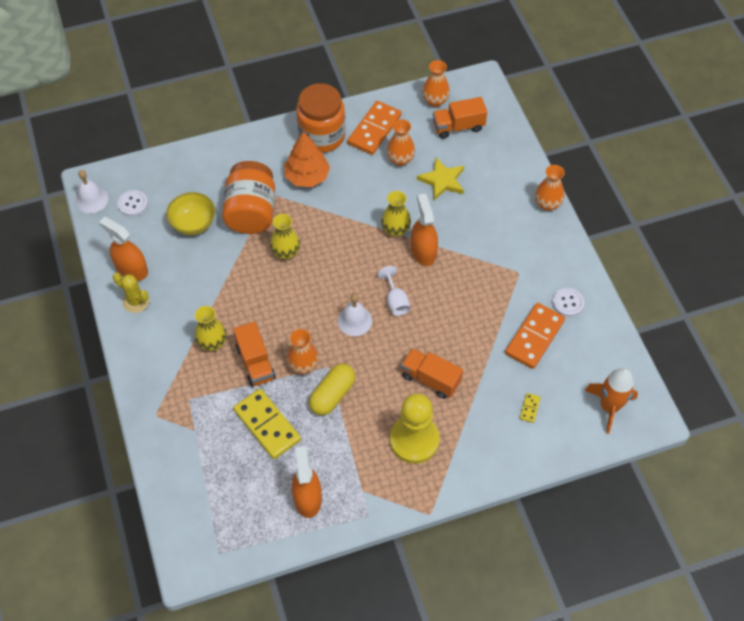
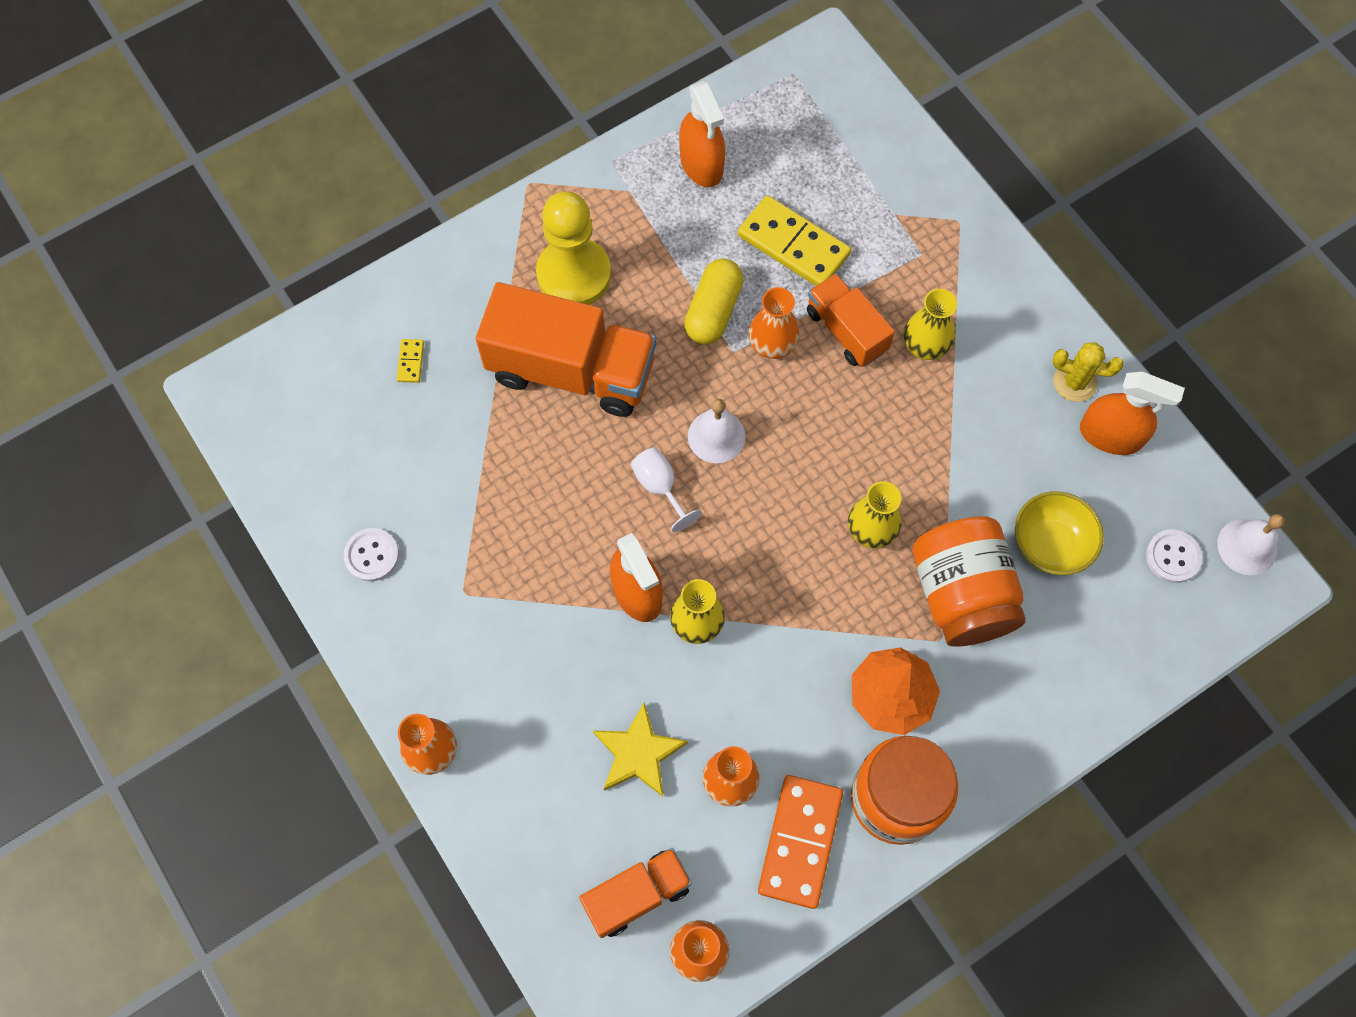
camera: 165 degrees right, 10 degrees up
orange truck [401,348,463,399] -> orange truck [476,282,656,417], size x1.76
orange domino [505,303,565,369] -> none
orange rocket [584,368,638,434] -> none

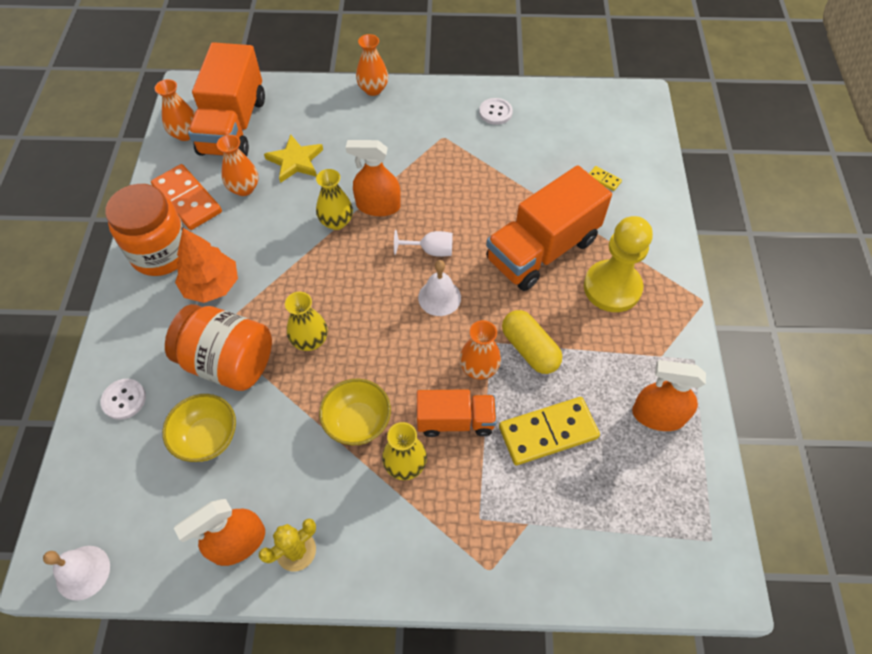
camera: 125 degrees right, 10 degrees down
orange truck [579,848,692,938] -> orange truck [188,42,265,157], size x1.76
white button [1146,530,1202,583] -> white button moved to [100,379,146,420]
none -> yellow bowl [319,379,391,445]

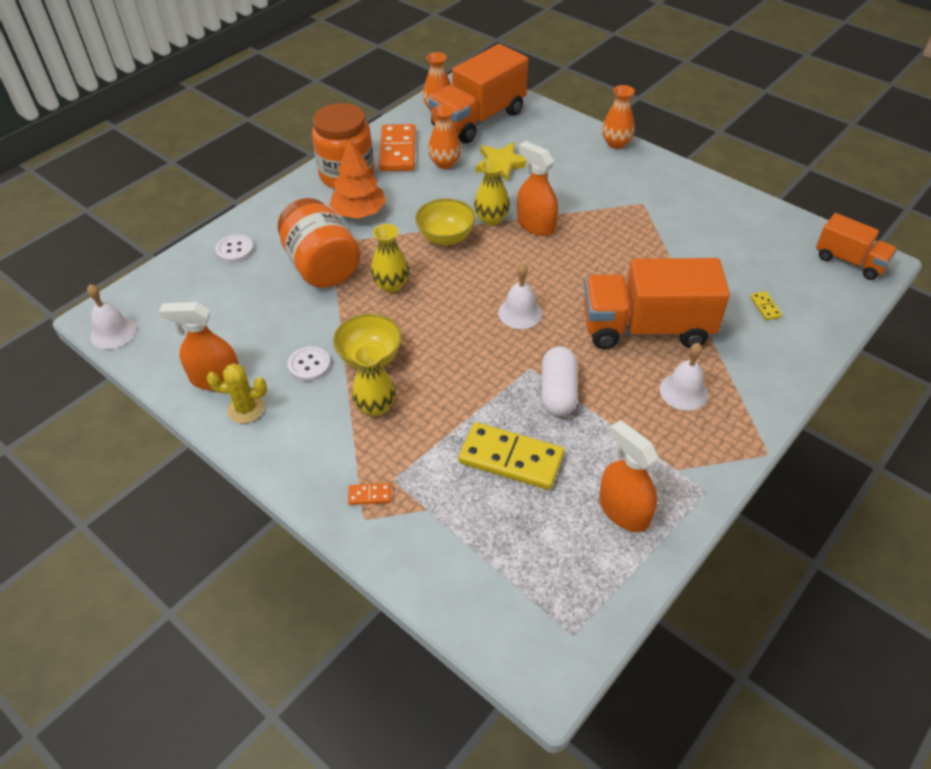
camera: 40 degrees right, 10 degrees down
yellow bowl [162,394,236,462] -> yellow bowl moved to [415,198,476,245]
white goblet [394,230,453,257] -> none
orange truck [417,389,497,437] -> orange truck moved to [816,213,897,280]
orange vase [460,320,501,379] -> none
white button [479,98,513,125] -> white button moved to [288,346,331,381]
yellow capsule [502,310,562,374] -> white capsule [541,346,578,416]
yellow pawn [584,216,653,312] -> white bell [660,343,708,410]
none -> orange domino [348,483,391,505]

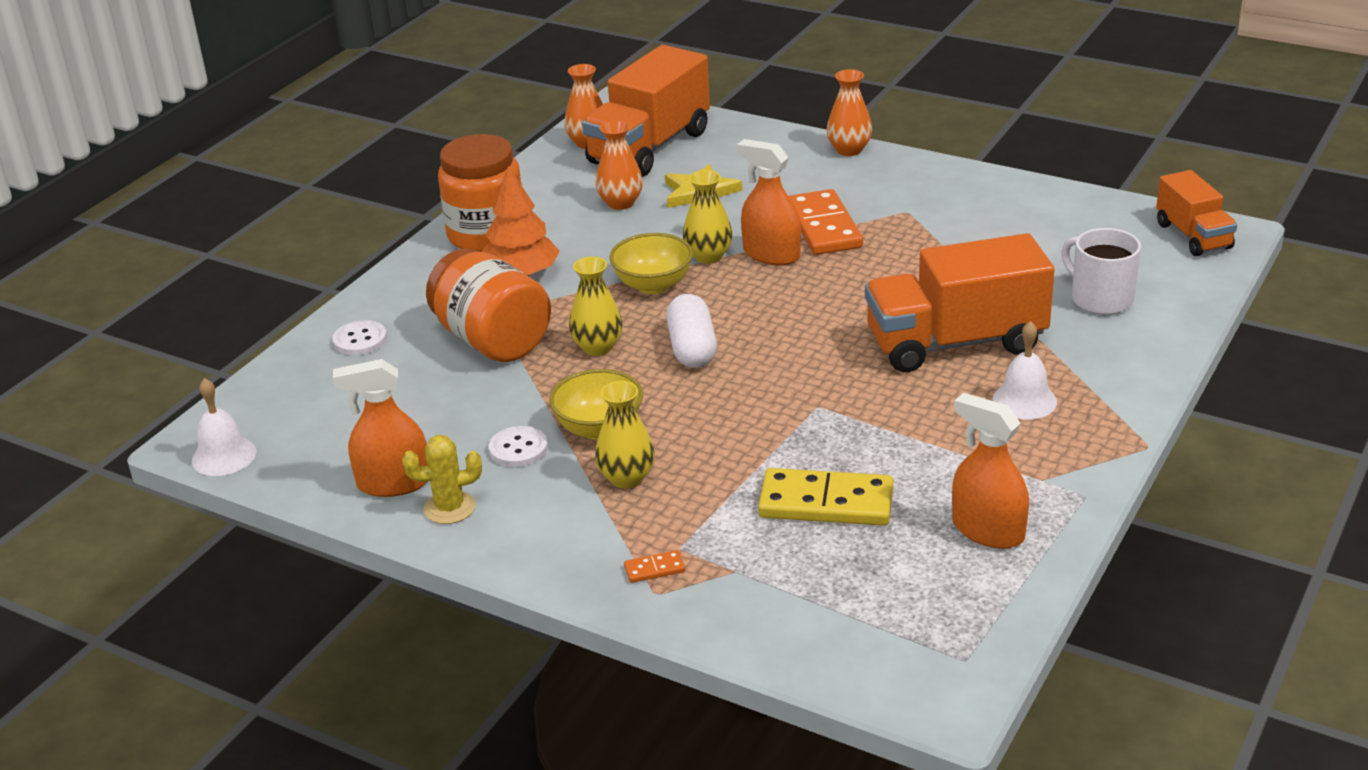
camera: 10 degrees left, 15 degrees down
orange domino [379,124,416,171] -> orange domino moved to [789,189,863,255]
white bell [498,264,542,329] -> none
white capsule [541,346,578,416] -> white capsule moved to [666,294,717,368]
yellow domino [750,291,782,321] -> white mug [1061,228,1141,315]
orange truck [816,213,897,280] -> orange truck turned 45 degrees clockwise [1156,170,1237,256]

